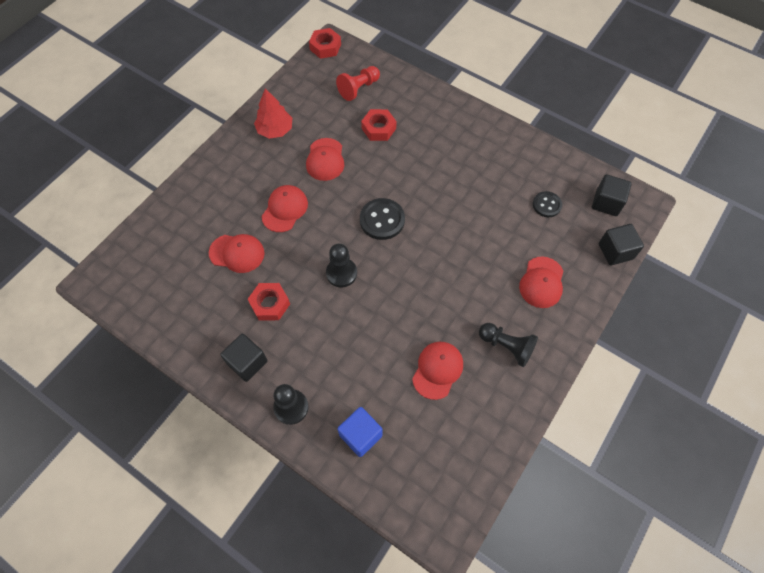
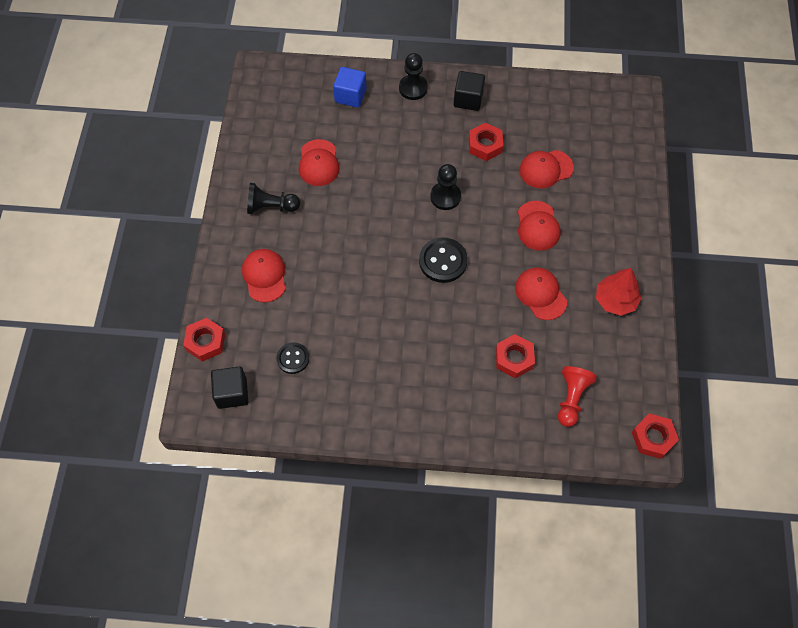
camera: 150 degrees right, 0 degrees up
black cube [599,224,644,266] -> red nut [183,318,225,362]

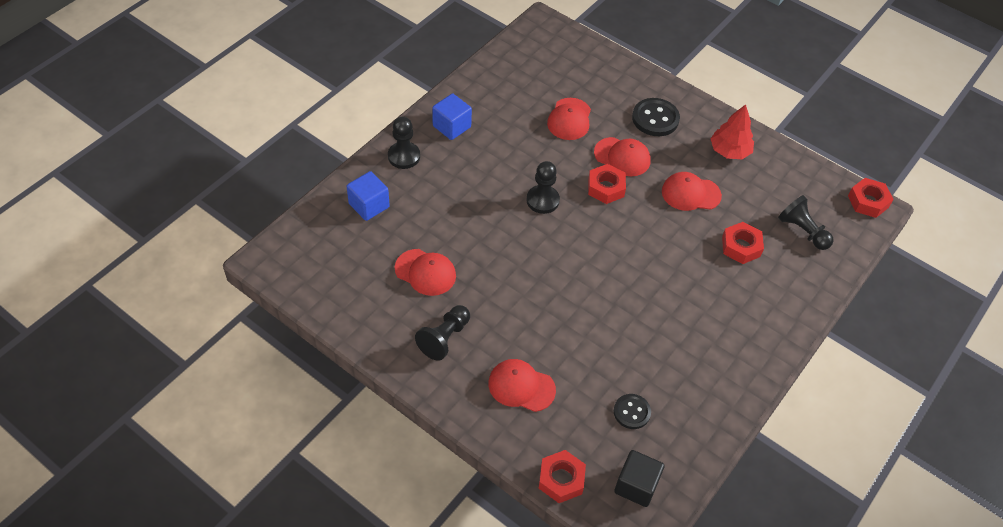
camera: 60 degrees left, 10 degrees down
black button [419,237,468,283] -> black button moved to [632,98,680,136]
black cube [454,71,485,111] -> blue cube [432,94,472,140]
red nut [469,123,503,161] -> red nut moved to [588,164,626,204]
red pawn [558,366,597,427] -> black pawn [778,195,834,250]

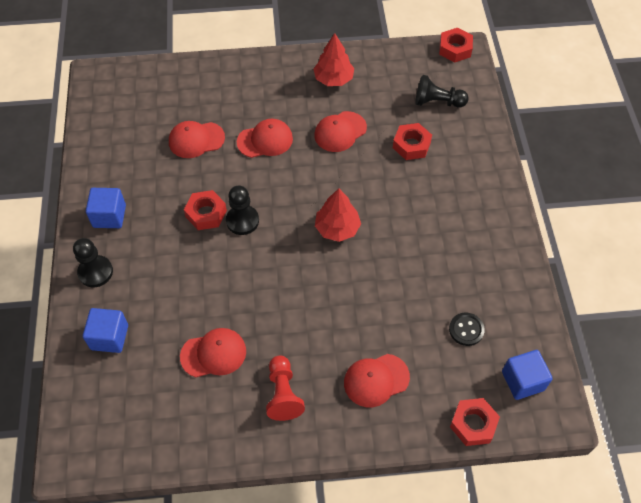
camera: 40 degrees left, 5 degrees up
black pawn [415,305,470,361] -> red pawn [266,356,305,421]
red cap [547,98,591,140] -> red cap turned 105 degrees clockwise [169,121,225,158]
red nut [588,164,626,204] -> red nut moved to [184,190,227,230]
black cube [614,450,665,507] -> blue cube [502,350,553,400]
black button [632,98,680,136] -> none
none -> red tree [315,188,361,242]

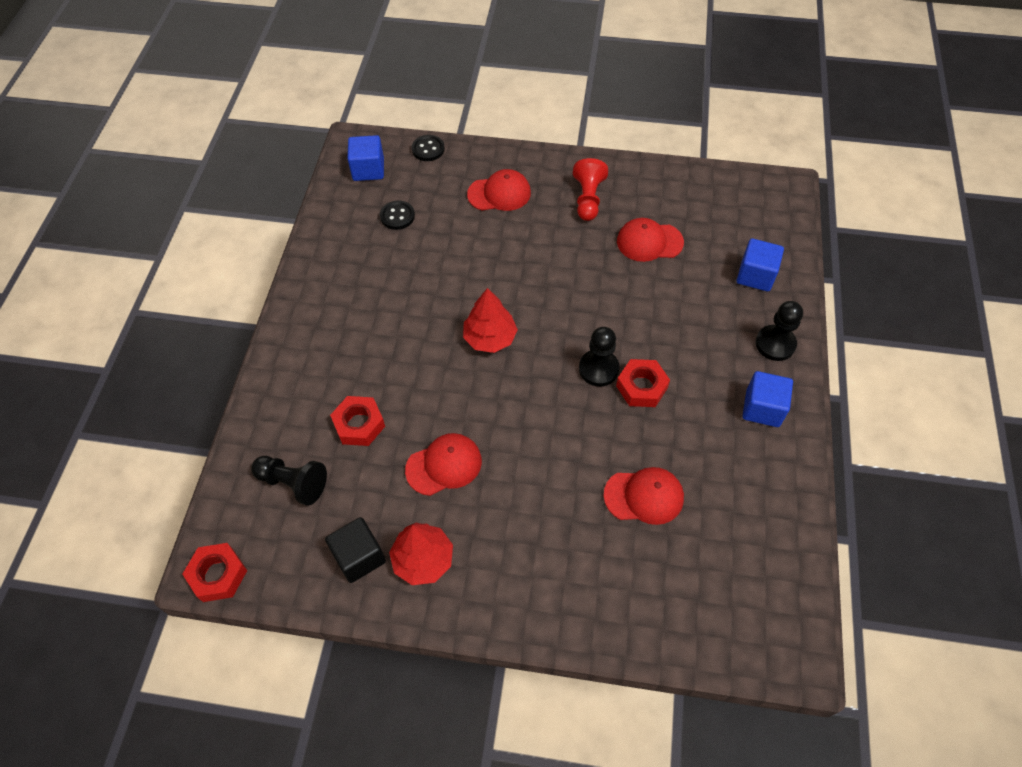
camera: 165 degrees left, 0 degrees up
red cap [237,119,293,158] -> none
red nut [450,398,500,446] -> black button [412,135,445,161]
none -> black cube [325,517,386,583]

